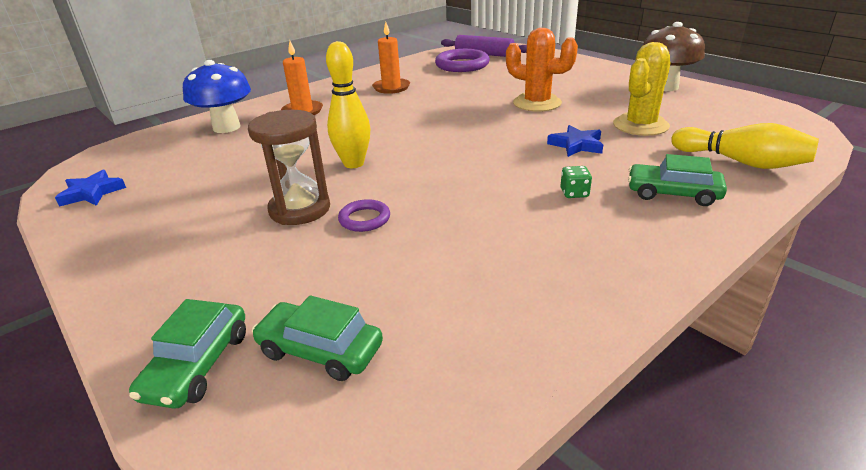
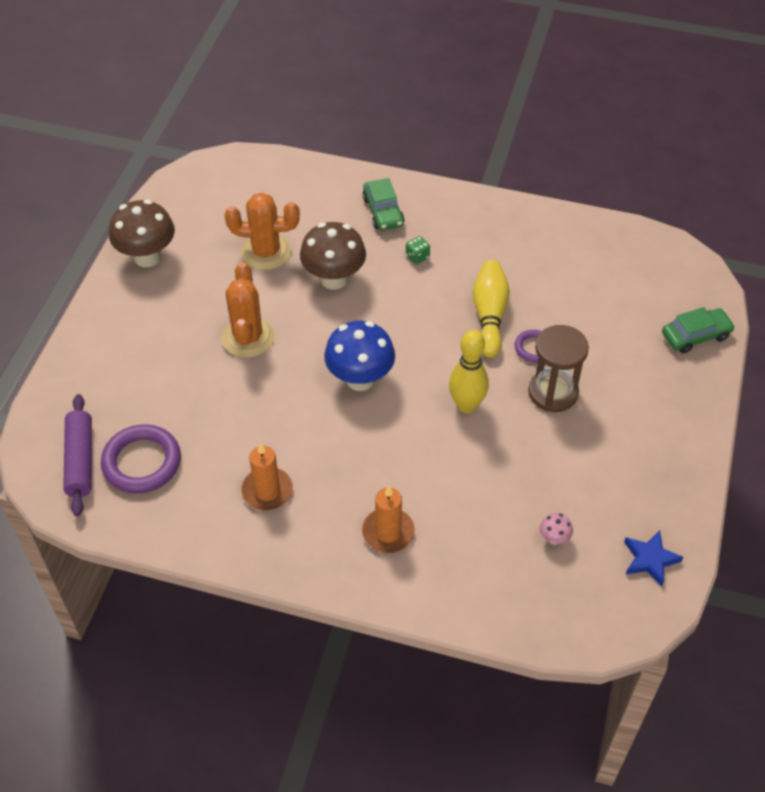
camera: 125 degrees left, 20 degrees up
blue mushroom [183,60,251,133] -> blue mushroom moved to [324,321,395,391]
green car [252,295,383,381] -> none
blue star [547,125,603,157] -> brown mushroom [300,222,366,290]
yellow cactus [613,42,671,136] -> orange cactus [224,192,300,270]
yellow bowling pin [671,123,819,169] -> yellow bowling pin moved to [473,260,510,358]
none -> pink mushroom [540,513,573,545]

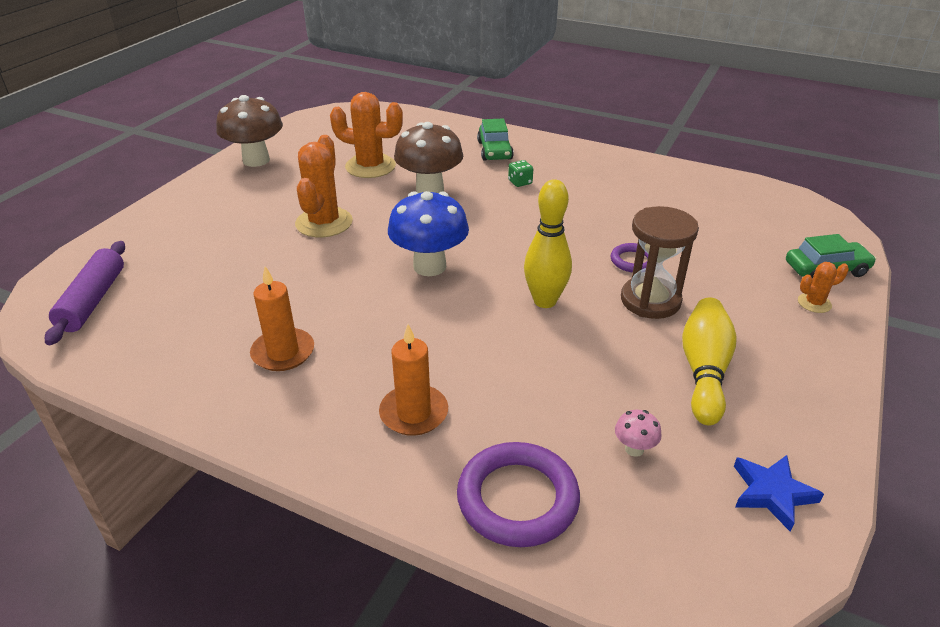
camera: 10 degrees right, 15 degrees down
purple ring [101,424,181,493] -> purple ring moved to [457,442,580,547]
yellow bowling pin [473,260,510,358] -> yellow bowling pin moved to [682,298,737,426]
none -> orange cactus [798,262,849,313]

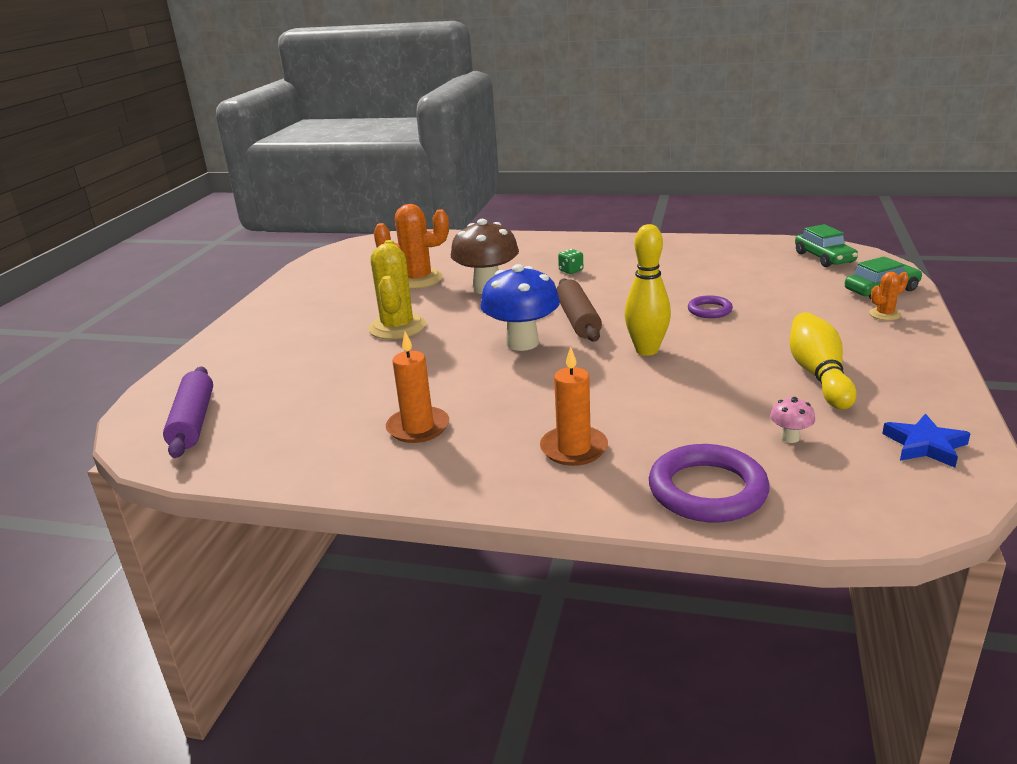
camera: 10 degrees left, 10 degrees down
brown mushroom [216,95,283,167] -> none
orange cactus [295,135,353,238] -> yellow cactus [369,240,426,339]
green car [477,118,514,161] -> green car moved to [795,224,858,267]
brown hourglass [621,206,699,319] -> none
none -> brown rolling pin [557,278,602,342]

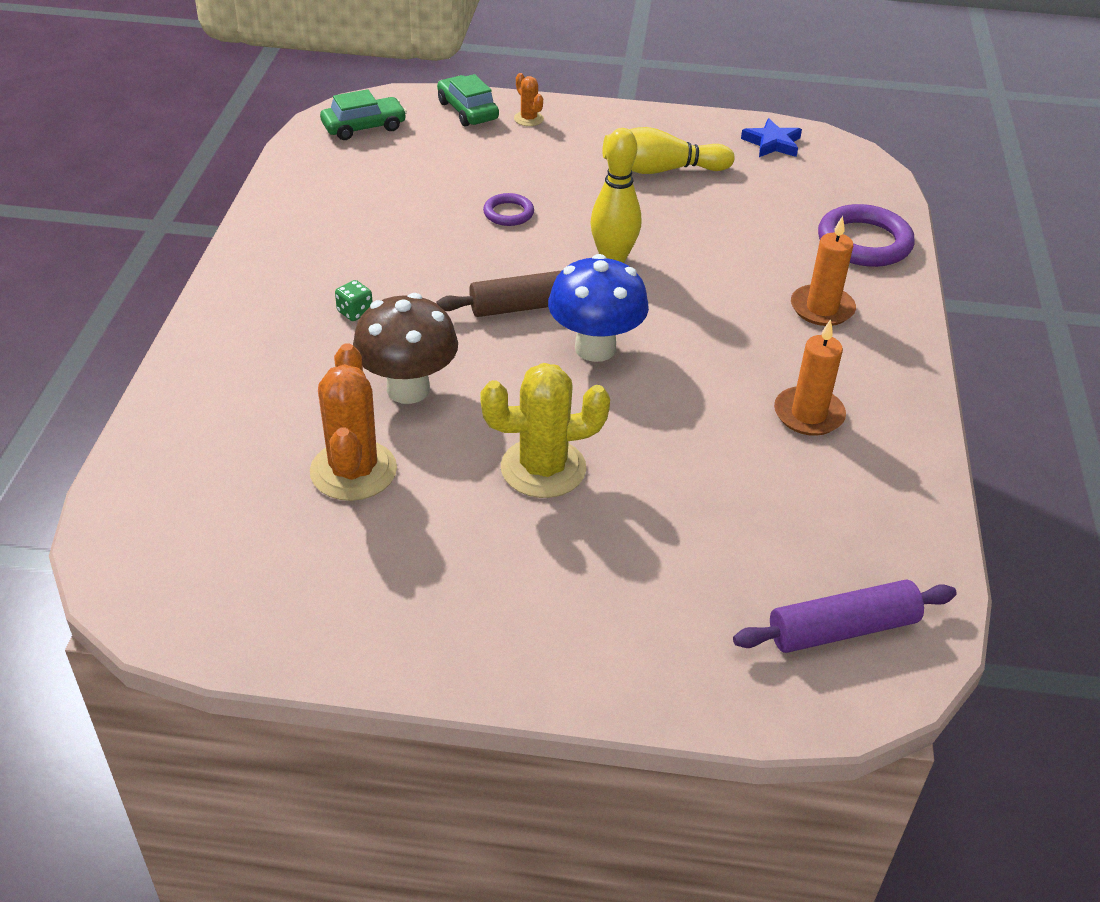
camera: 100 degrees left, 15 degrees up
pink mushroom [770,397,815,443] -> none

